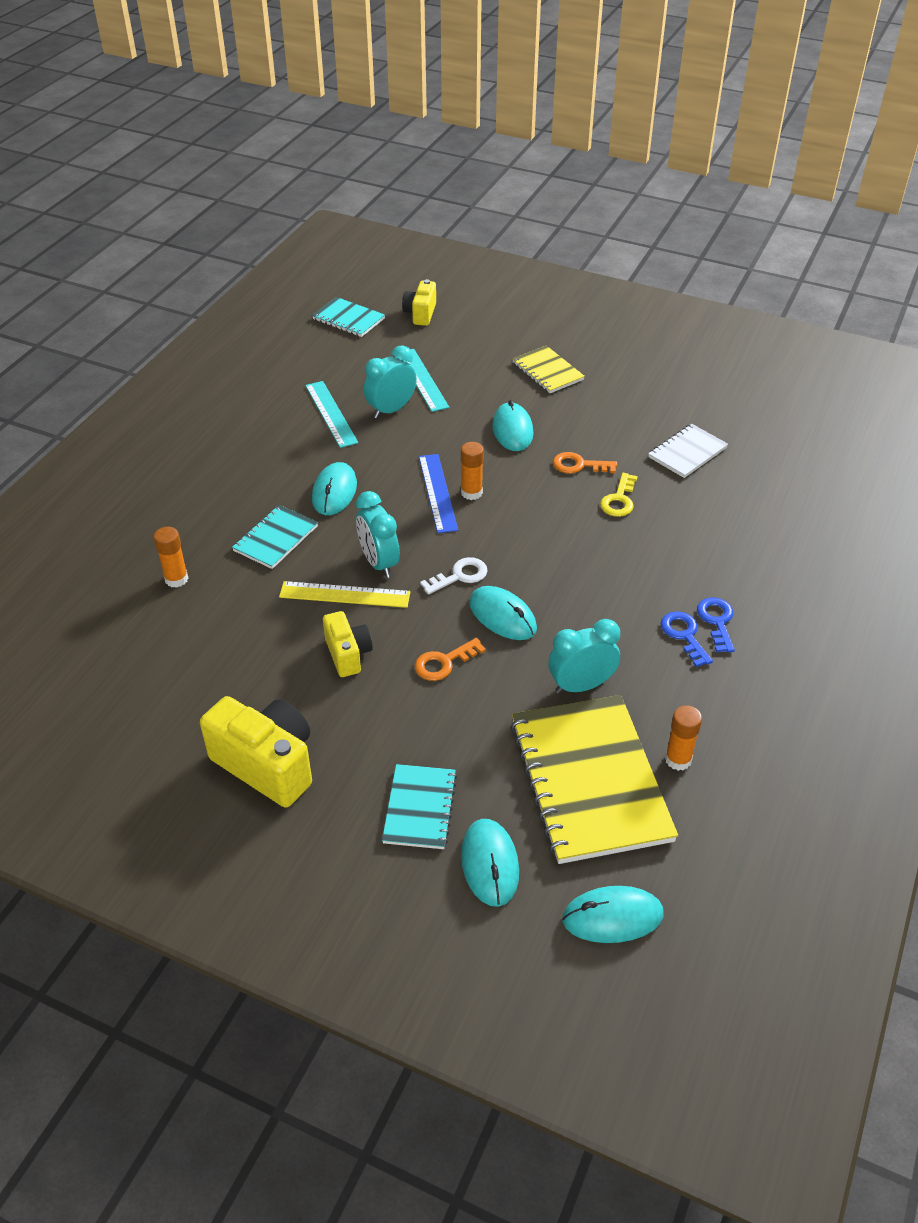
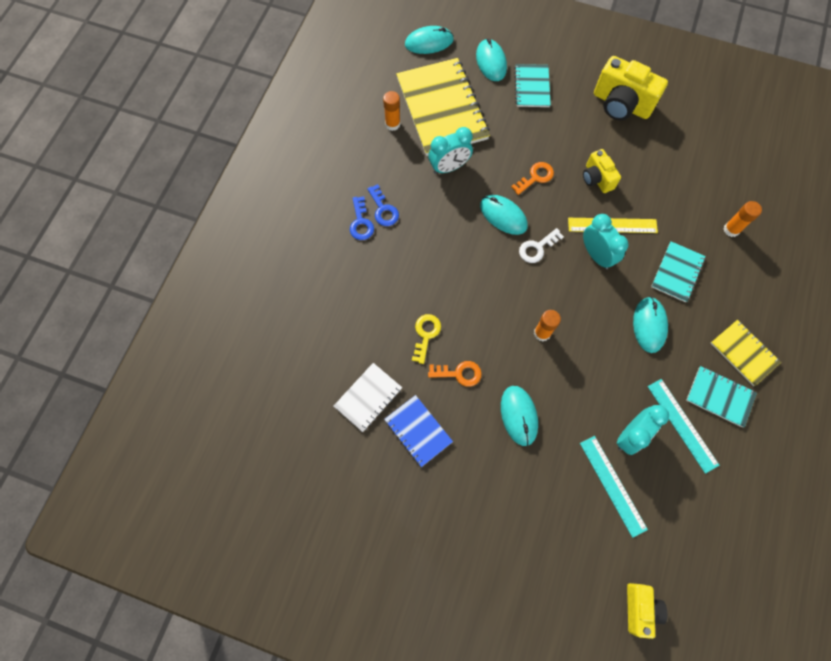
camera: 175 degrees right, 25 degrees up
turquoise notebook [312,297,385,337] -> turquoise notebook moved to [686,366,757,427]
blue ruler [419,454,458,533] -> none
yellow notebook [512,345,585,393] -> yellow notebook moved to [711,320,781,386]
none -> blue notebook [384,395,453,467]

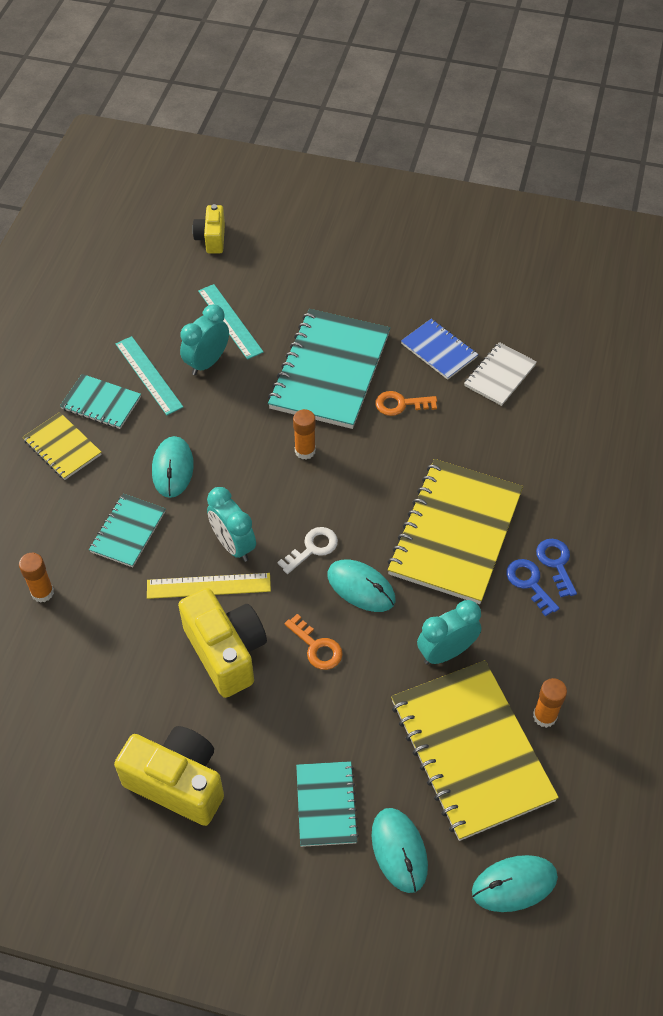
camera: 175 degrees right, 15 degrees down
yellow key [412,314,441,364] -> none
turquoise mouse [501,386,538,446] -> turquoise notebook [268,309,390,429]
orange key [511,162,554,195] -> orange key turned 90 degrees counterclockwise [284,614,343,670]
yellow camera [583,149,621,193] -> yellow camera [178,588,267,698], size x1.72
none -> yellow notebook [388,459,523,604]

